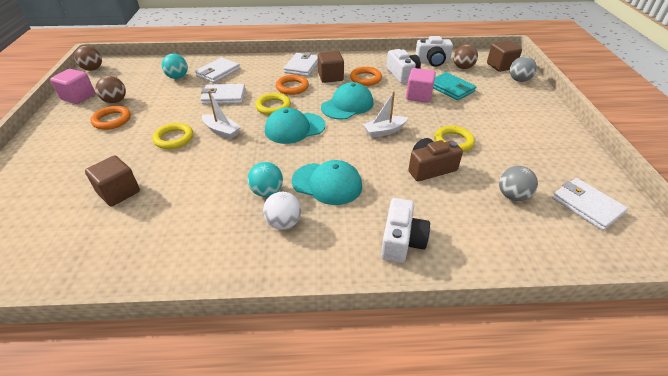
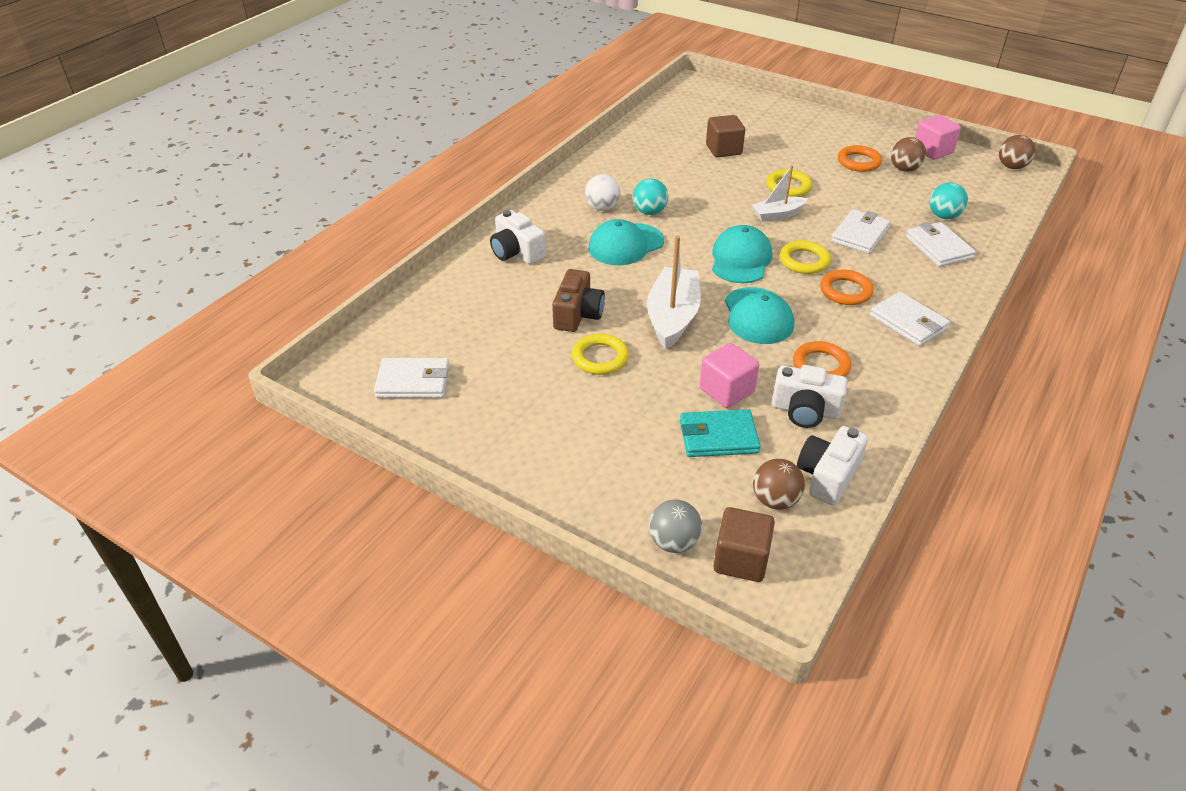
camera: 125 degrees right, 0 degrees up
brown cube [318,51,344,83] -> none
white boat [363,91,408,138] -> white boat [647,235,701,350], size x1.69
grey ball [499,166,538,201] -> none

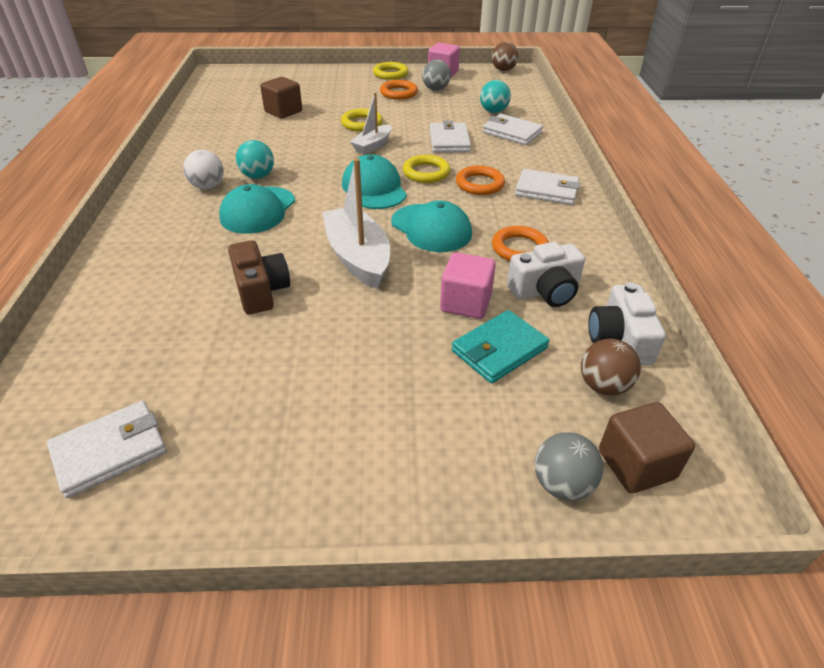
camera: 35 degrees left, 0 degrees up
white camera [490,210,546,264] -> none
yellow ring [572,334,629,375] -> yellow ring moved to [373,62,409,80]
brown ball [891,137,926,172] -> grey ball [422,59,451,91]

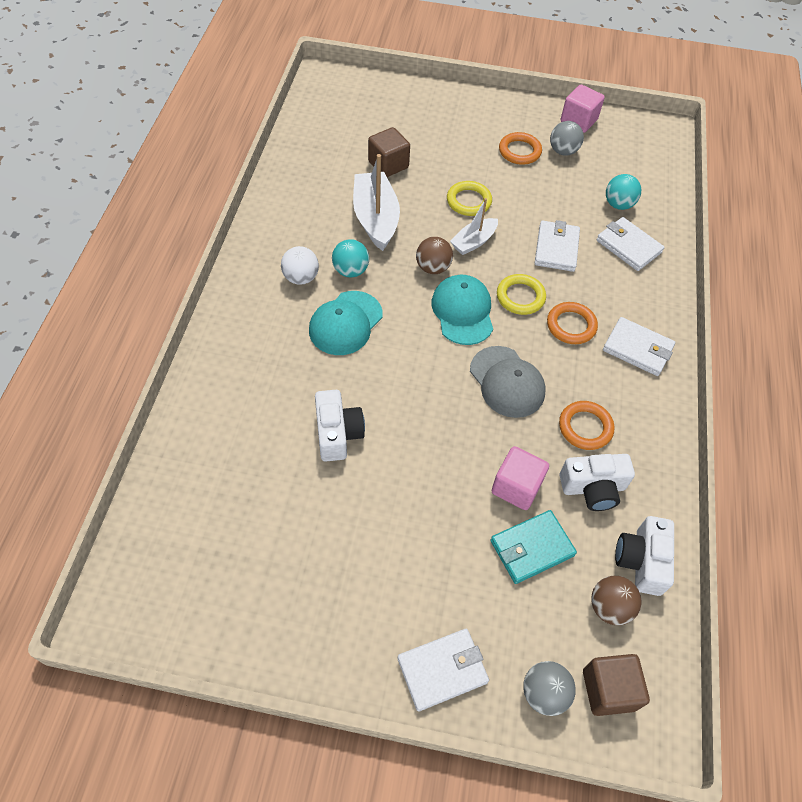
camera: 10 degrees right, 15 degrees up
white wallet [47,401,167,498] -> white wallet moved to [397,629,489,712]
brown camera [228,240,290,314] -> white camera [315,390,365,462]
white boat [322,158,390,289] -> white boat moved to [353,154,400,251]
yellow ring [373,62,409,80] -> none
turquoise cap [391,200,472,252] -> grey cap [470,346,546,418]
brown ball [492,42,519,71] -> brown ball moved to [416,237,453,274]

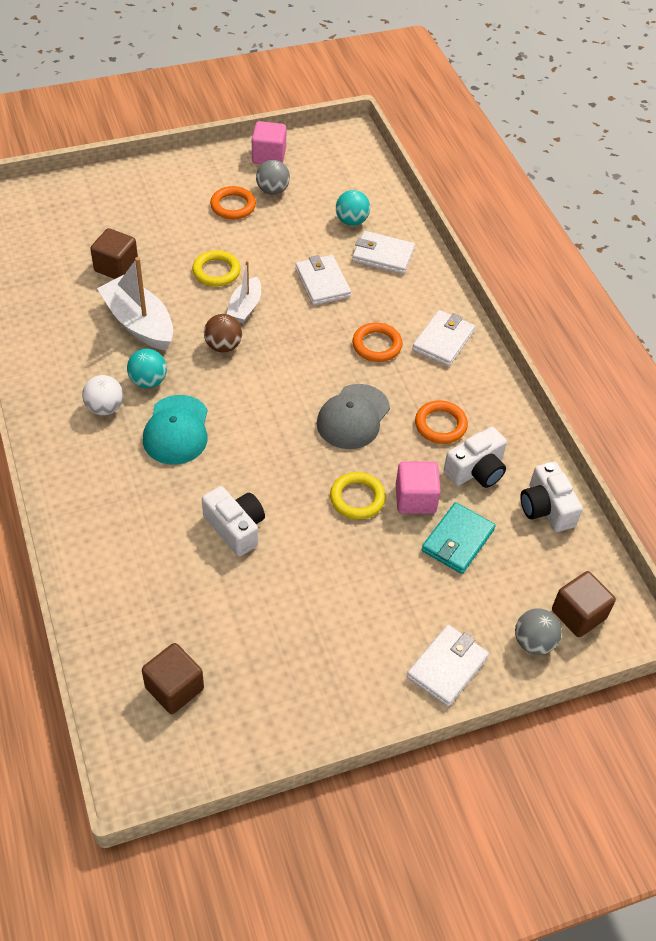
camera: 30 degrees left, 5 degrees down
turquoise cap [431,275,493,345] -> none
grey cap [470,346,546,418] -> grey cap turned 90 degrees clockwise [317,384,390,449]
yellow ring [497,274,546,315] -> yellow ring moved to [330,472,386,519]
brown ball [591,576,642,625] -> none
white wallet [603,317,675,376] -> white wallet turned 60 degrees counterclockwise [412,310,475,366]
none -> brown cube [142,643,204,714]

